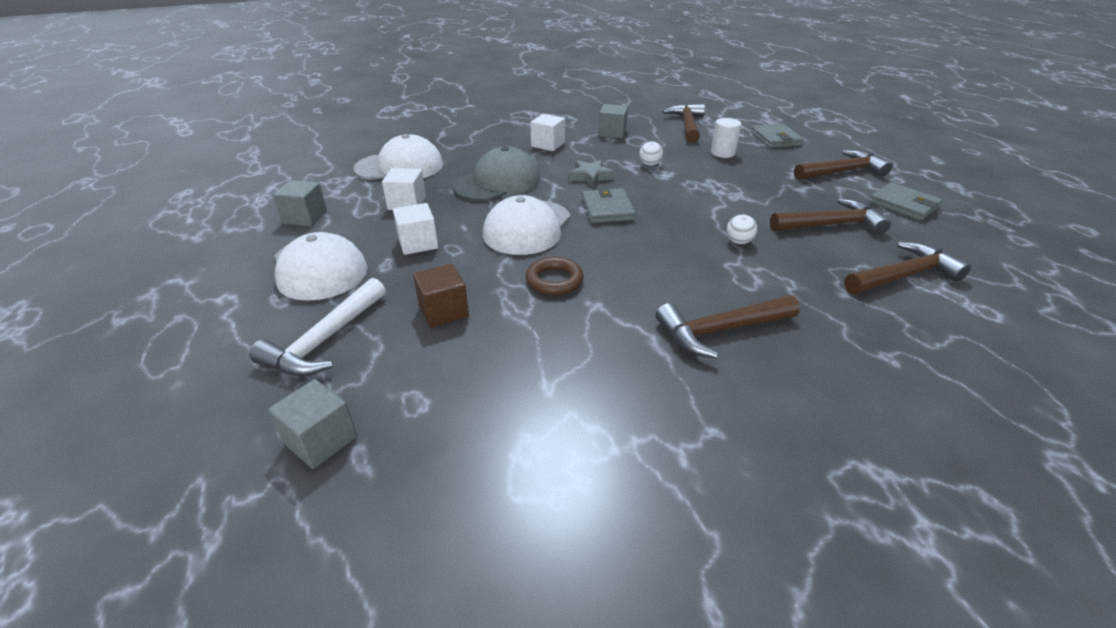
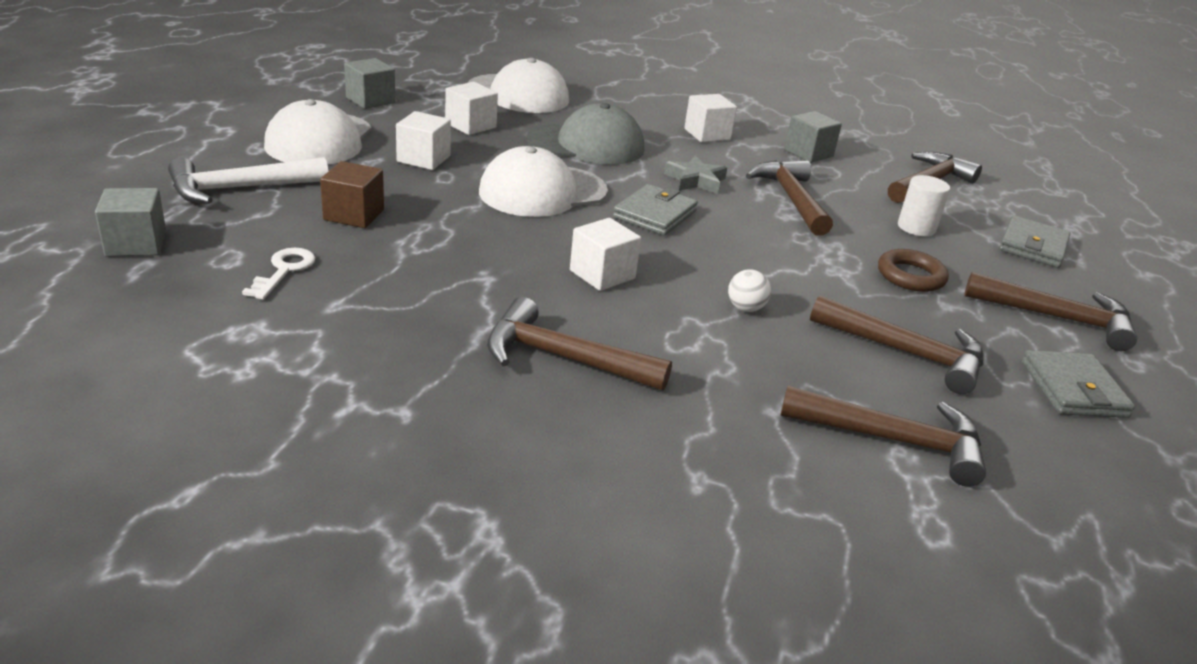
camera: 35 degrees right, 5 degrees down
brown ring [526,257,584,295] -> brown ring moved to [878,249,949,292]
white ball [639,141,663,166] -> brown hammer [746,160,833,236]
none -> white key [242,248,315,300]
none -> white cube [570,218,641,291]

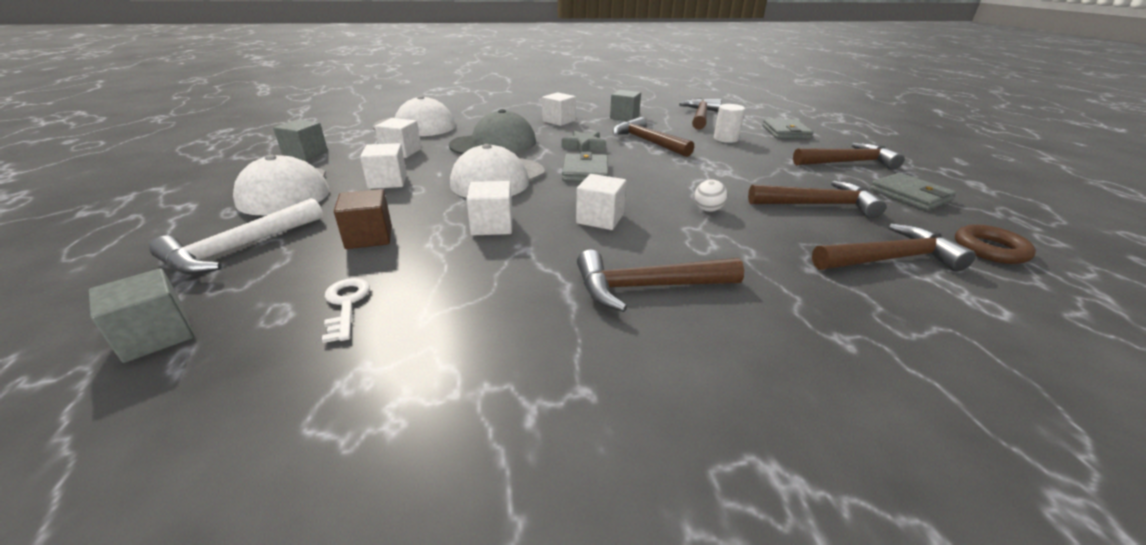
camera: 25 degrees left, 0 degrees up
brown ring [878,249,949,292] -> brown ring moved to [955,224,1036,264]
none -> white cube [466,181,513,235]

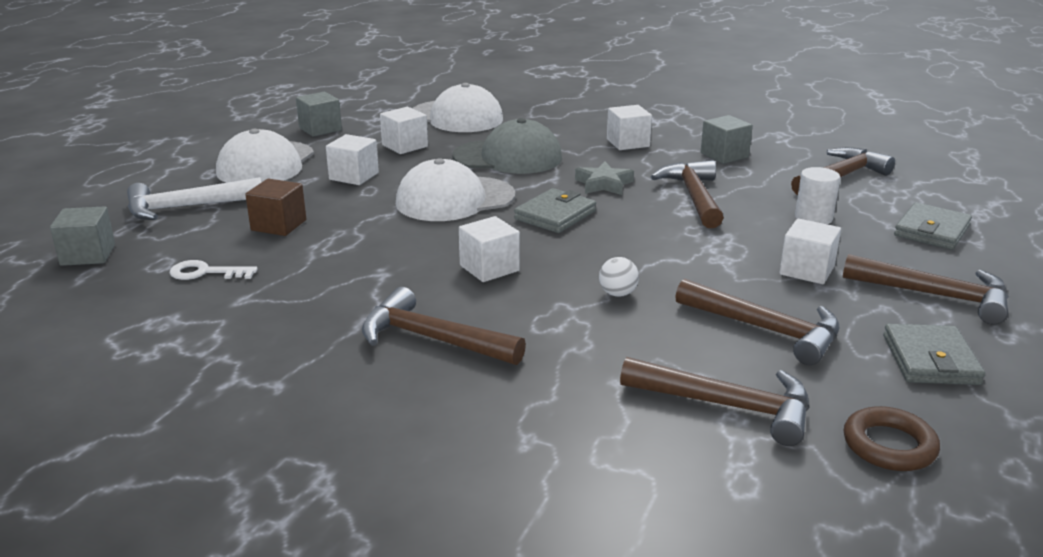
camera: 35 degrees right, 5 degrees down
white key [322,278,370,343] -> white key turned 105 degrees counterclockwise [170,260,258,280]
white cube [466,181,513,235] -> white cube moved to [780,219,841,284]

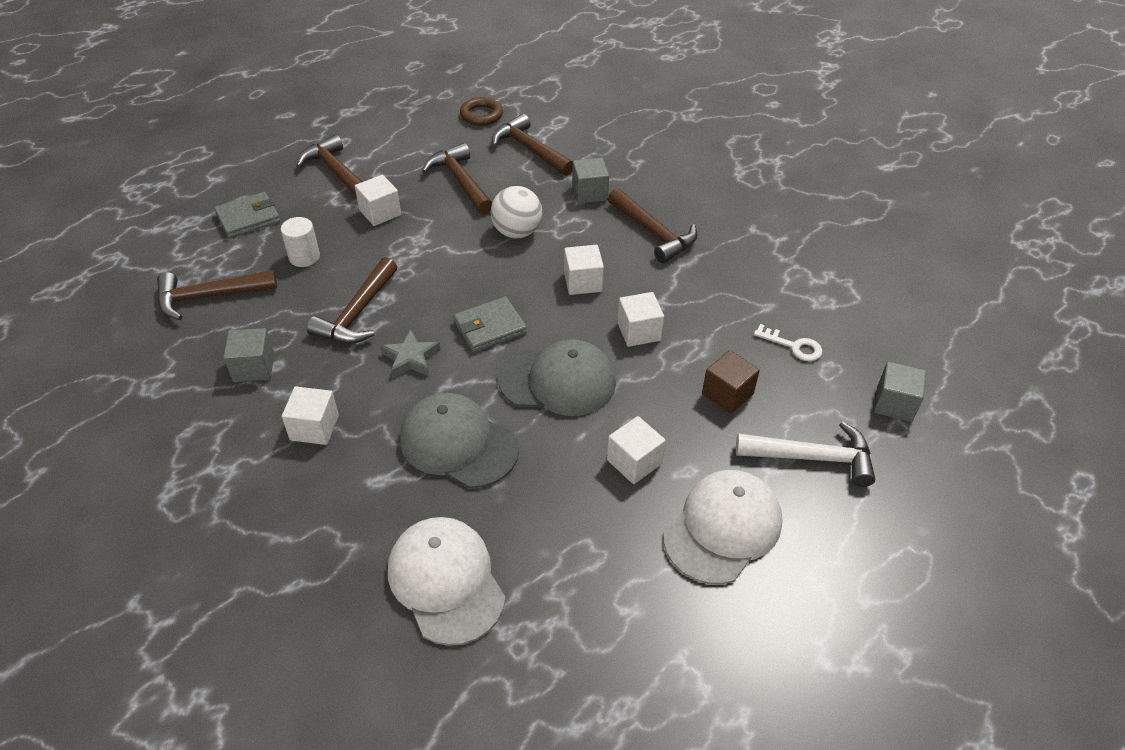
camera: 155 degrees left, 20 degrees up
grey cube [296,92,342,137] -> grey cube moved to [572,158,609,204]
white cube [380,107,428,154] -> white cube moved to [617,292,664,347]
white cap [396,158,515,221] -> grey cap [498,339,616,416]
white ball [599,257,639,297] -> white ball [491,186,542,238], size x1.86
grey wallet [883,324,985,385] -> none

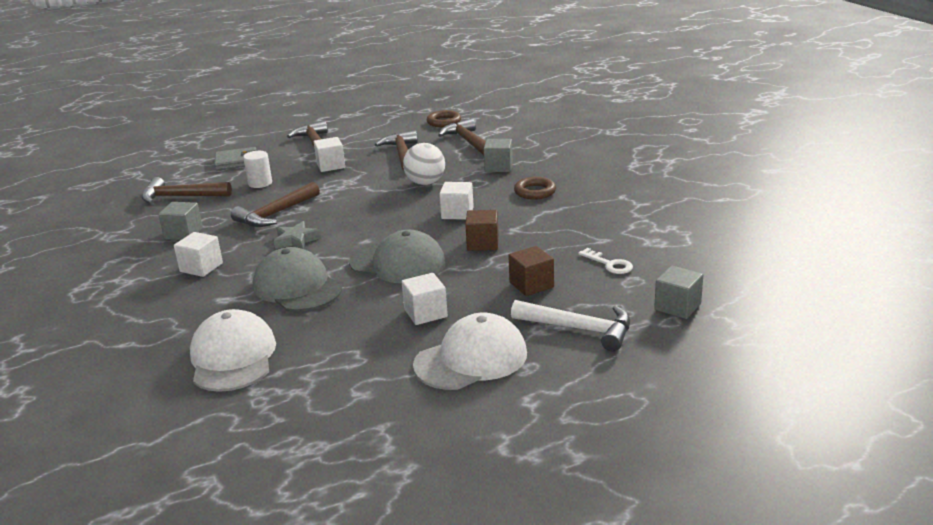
camera: 20 degrees right, 20 degrees down
grey wallet [453,297,527,352] -> none
brown hammer [608,188,697,263] -> brown ring [514,177,556,200]
white cube [617,292,664,347] -> brown cube [465,210,499,251]

